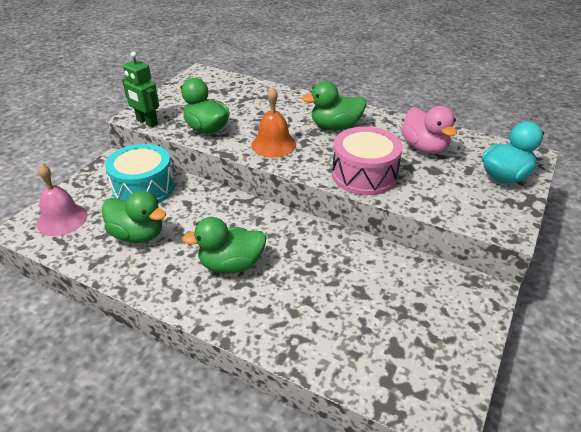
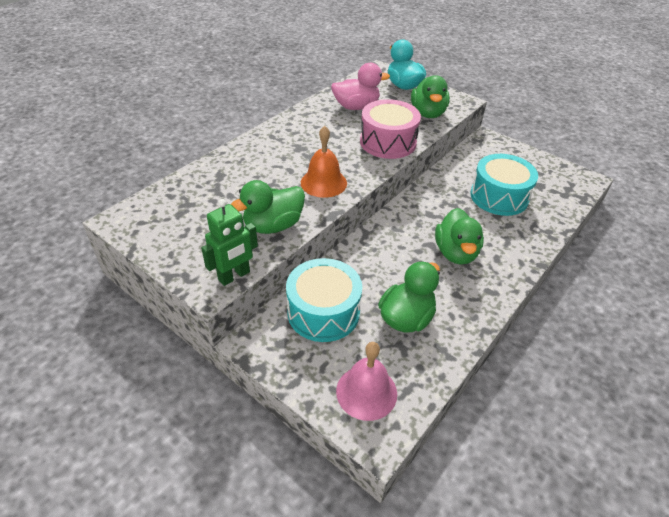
camera: 80 degrees left, 5 degrees up
green duck [302,81,366,130] -> green duck moved to [411,75,450,118]
none -> turquoise drum [470,154,538,216]

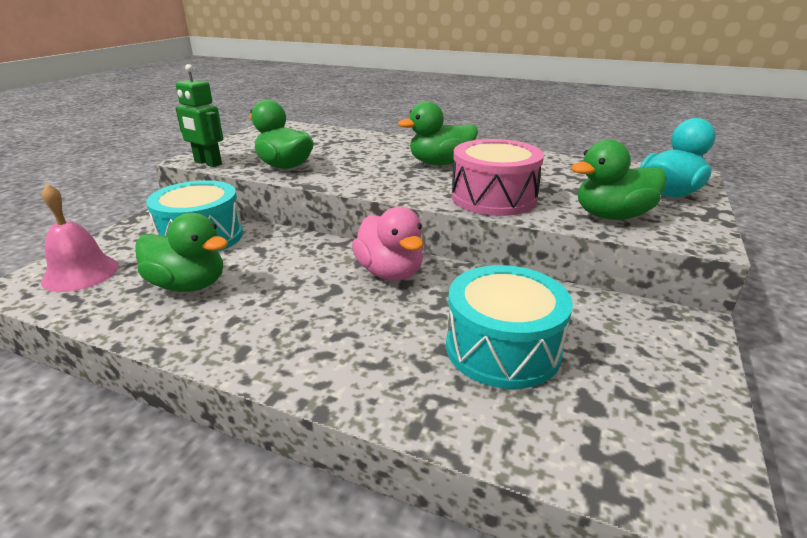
camera: 75 degrees right, 15 degrees down
orange bell [301,126,347,198] -> none
pink duck [331,63,390,110] -> pink duck moved to [352,207,424,281]
green duck [435,208,484,265] -> green duck moved to [398,101,478,165]

